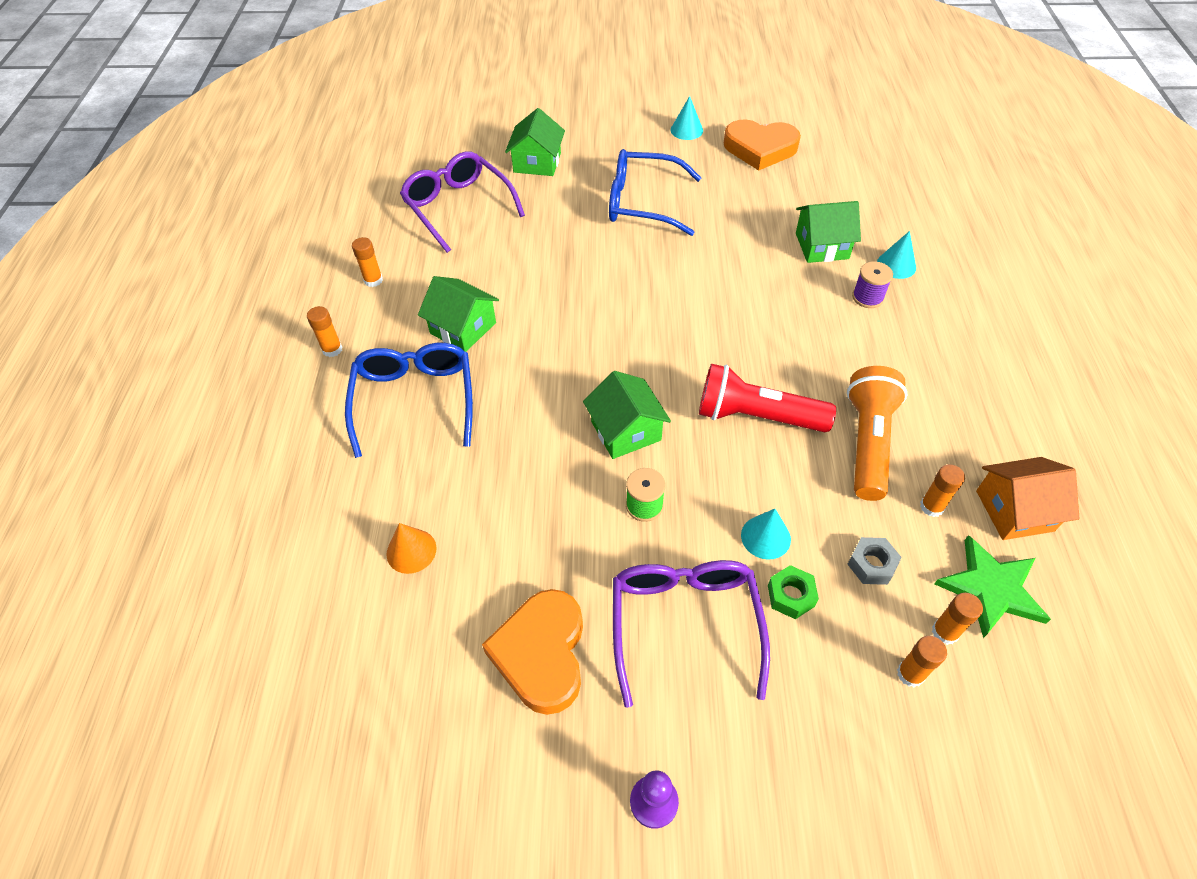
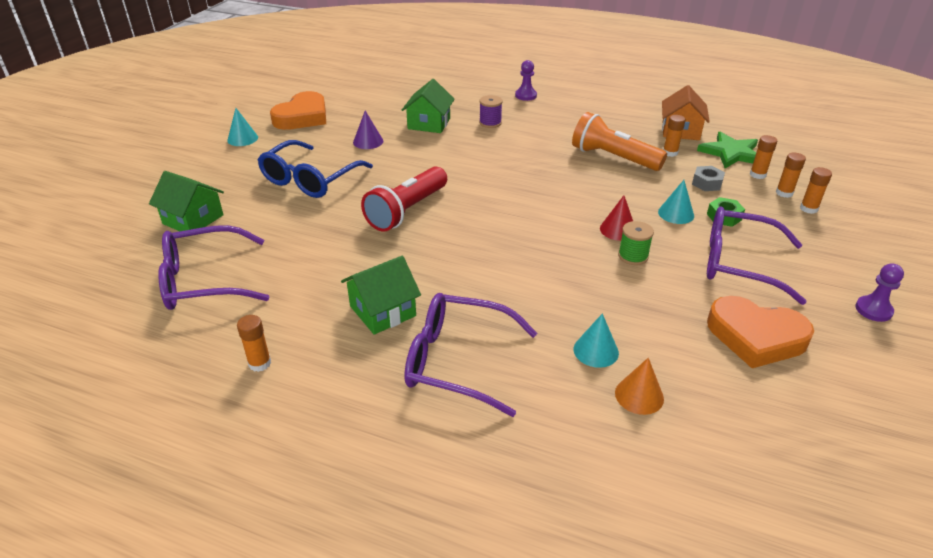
camera: 70 degrees left, 15 degrees down
orange glue stick [307,306,343,357] -> orange glue stick moved to [800,167,832,214]
blue glasses [345,343,473,458] -> purple glasses [405,293,537,417]
green house [583,371,671,459] -> none
red flashlight [699,364,836,432] -> red flashlight moved to [361,166,447,232]
turquoise cone [877,231,916,279] -> turquoise cone moved to [573,313,619,368]
none -> purple cone [353,111,383,149]
none -> purple pawn [515,60,537,101]
none -> red cone [600,195,633,241]

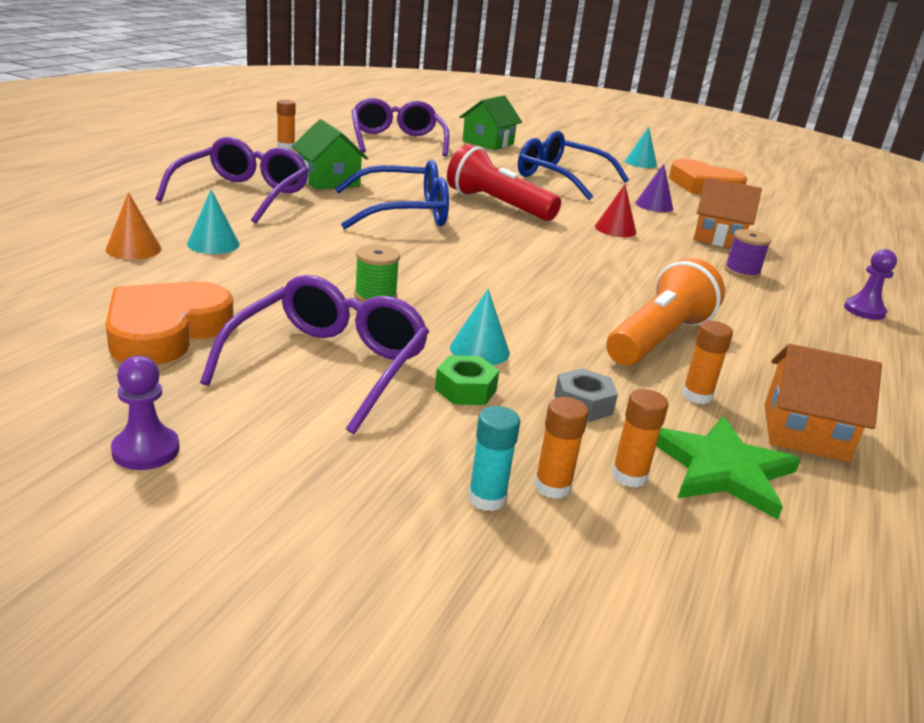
camera: 90 degrees right, 10 degrees down
green house [402,79,455,133] -> orange house [693,178,762,248]
red cone [600,195,633,241] -> red cone moved to [595,184,636,237]
orange glue stick [800,167,832,214] -> turquoise glue stick [468,406,520,511]
none -> blue glasses [335,160,449,229]

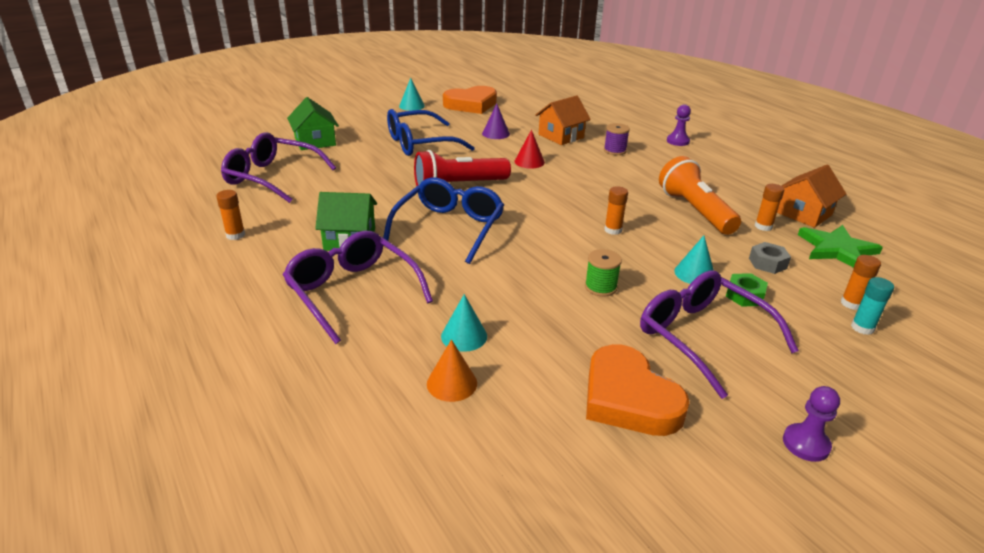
camera: 55 degrees left, 5 degrees up
orange glue stick [611,389,668,488] -> orange glue stick moved to [604,186,628,235]

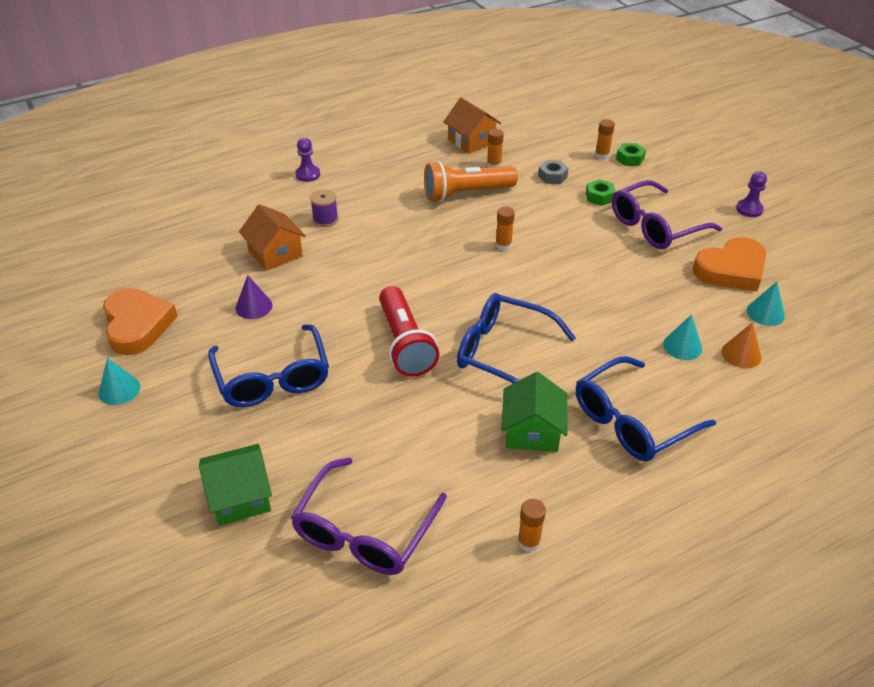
camera: 85 degrees left, 10 degrees up
purple glasses [283,231,433,344] -> blue glasses [576,356,716,461]
red cone [515,130,545,169] -> none
green spool [585,249,622,297] -> none
turquoise cone [674,235,714,284] -> turquoise cone moved to [747,282,785,326]
green star [798,225,883,267] -> none
turquoise glue stick [851,277,894,335] -> green nut [616,143,646,166]

